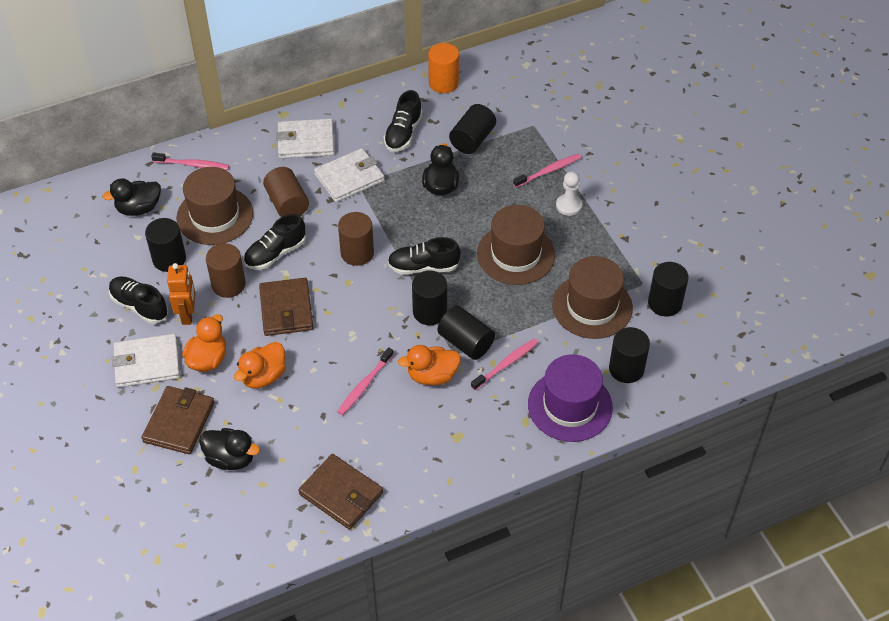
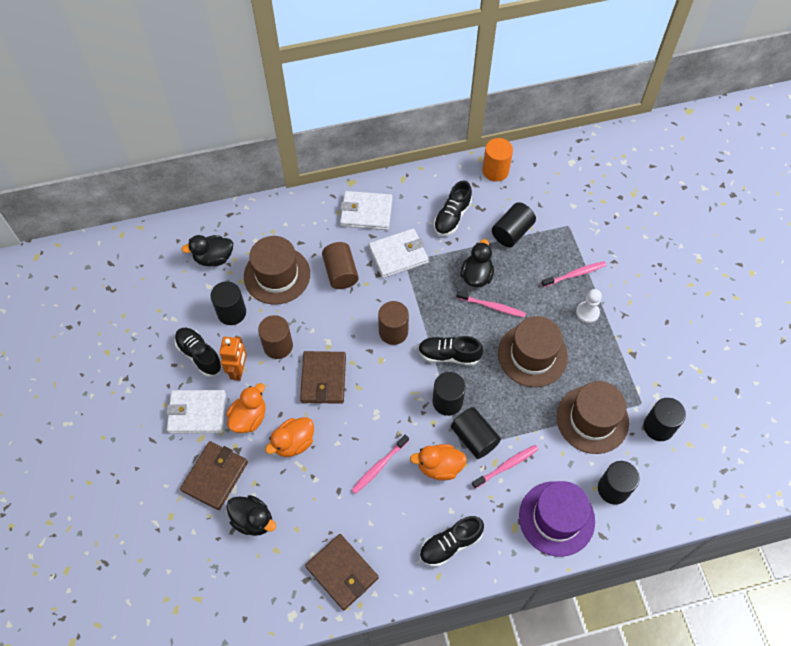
camera: 10 degrees right, 10 degrees up
pink toothbrush [151,153,229,170] -> pink toothbrush moved to [456,291,526,318]
black shoe [244,214,306,270] -> black shoe moved to [419,516,484,567]

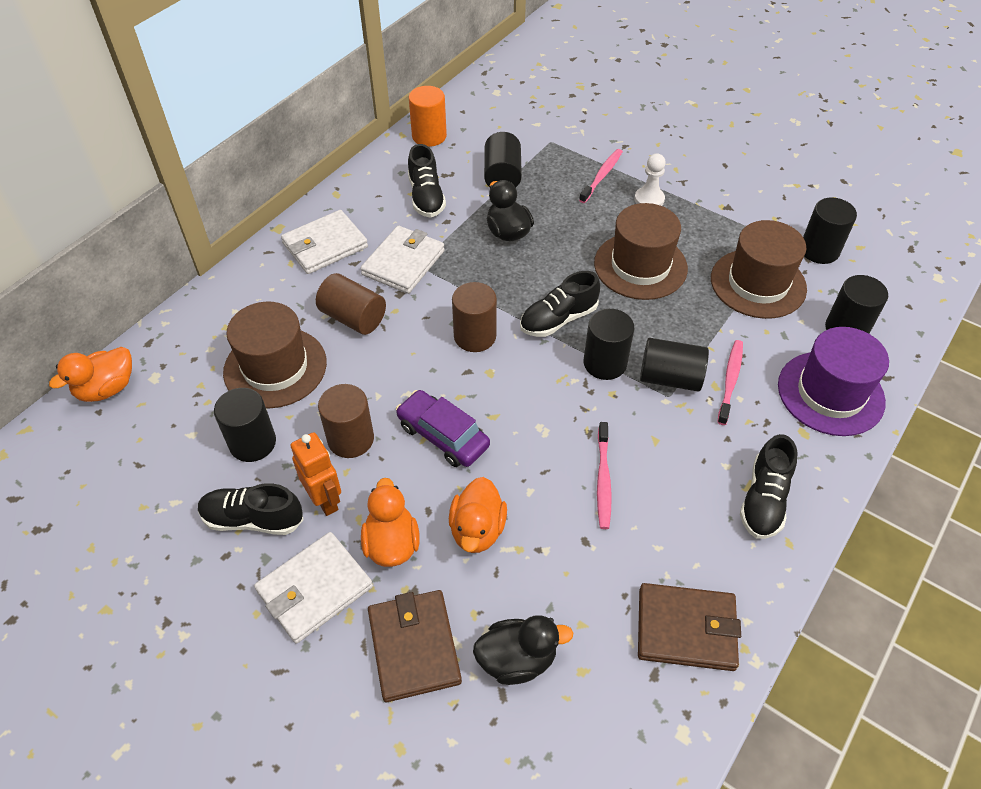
camera: 40 degrees left, 10 degrees down
black duck [181,235,233,266] -> none
brown wallet [300,351,346,404] -> purple car [396,390,490,467]
orange duck [410,444,467,481] -> orange duck moved to [49,347,132,402]
pink toothbrush [456,291,526,318] -> none

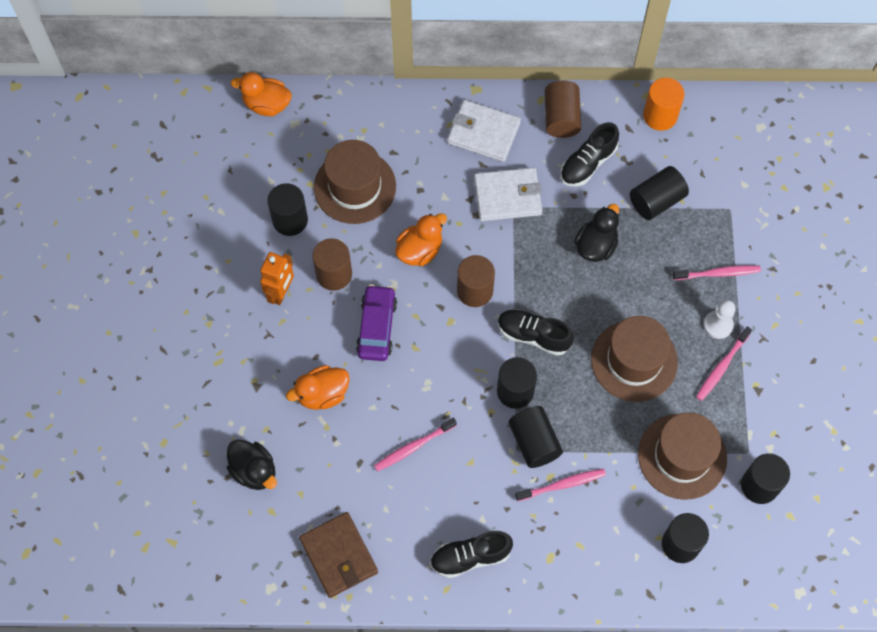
camera: 55 degrees right, 15 degrees up
black shoe [198,483,304,535] -> none
white wallet [254,532,373,644] -> none
brown cylinder [316,273,386,335] -> brown cylinder moved to [545,80,581,138]
orange duck [361,478,420,567] -> orange duck moved to [395,213,447,266]
brown wallet [368,590,462,702] -> none
purple hat [778,327,889,436] -> none
none -> pink toothbrush [696,327,752,401]

